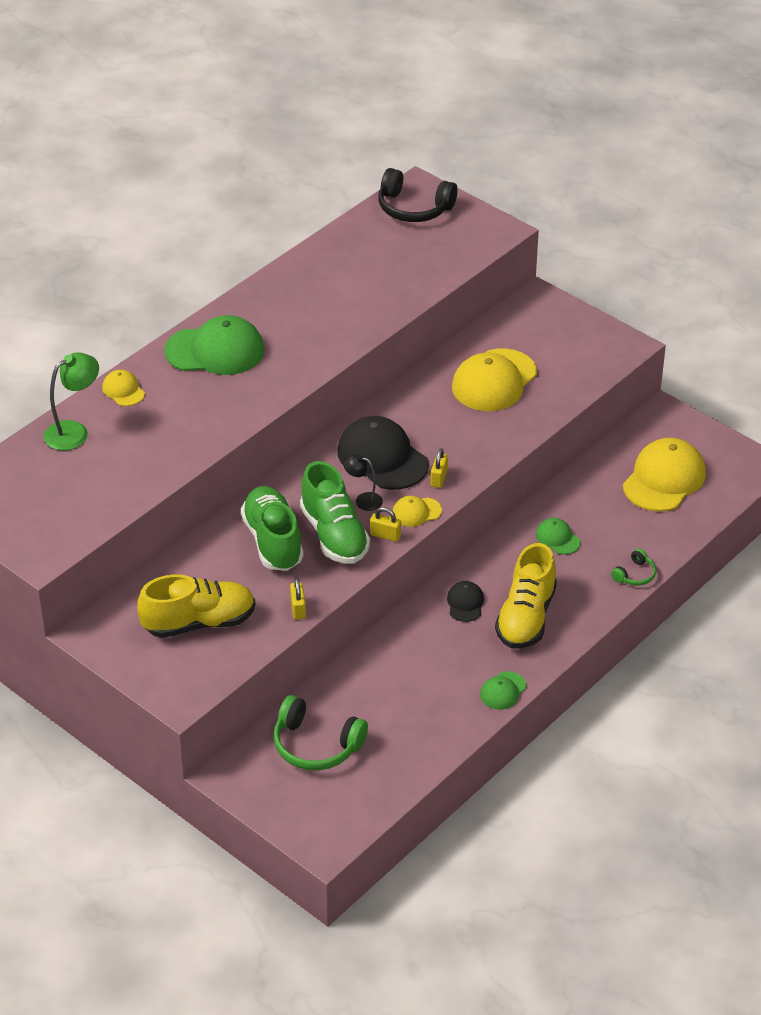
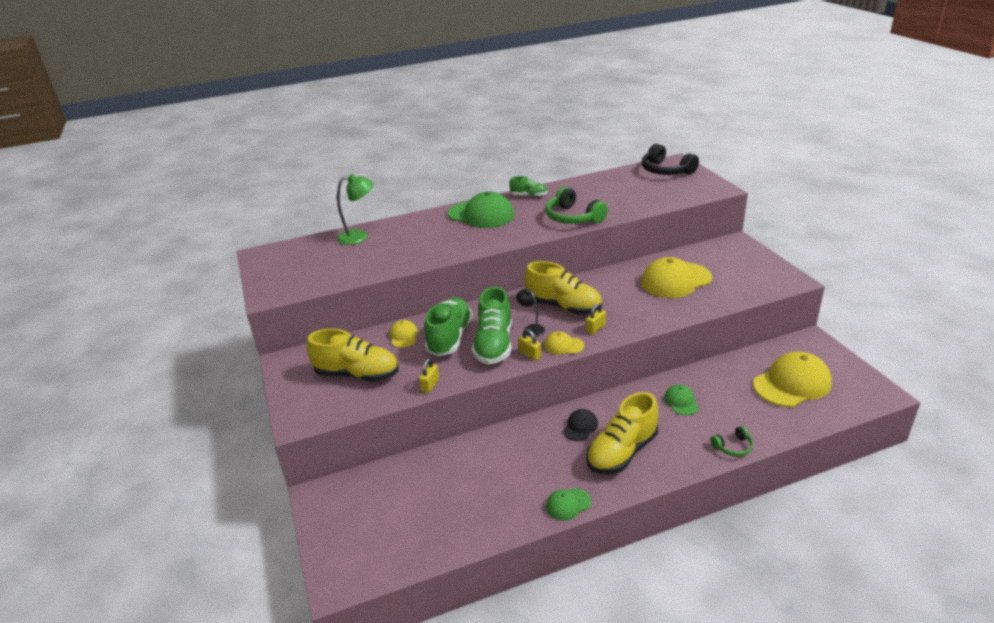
camera: 30 degrees right, 10 degrees down
yellow cap [102,370,145,406] -> yellow cap moved to [390,320,418,348]
green headphones [273,695,368,770] -> green headphones moved to [546,187,608,224]
black cap [337,416,429,490] -> yellow shoe [524,261,602,315]
none -> green shoe [509,176,548,197]

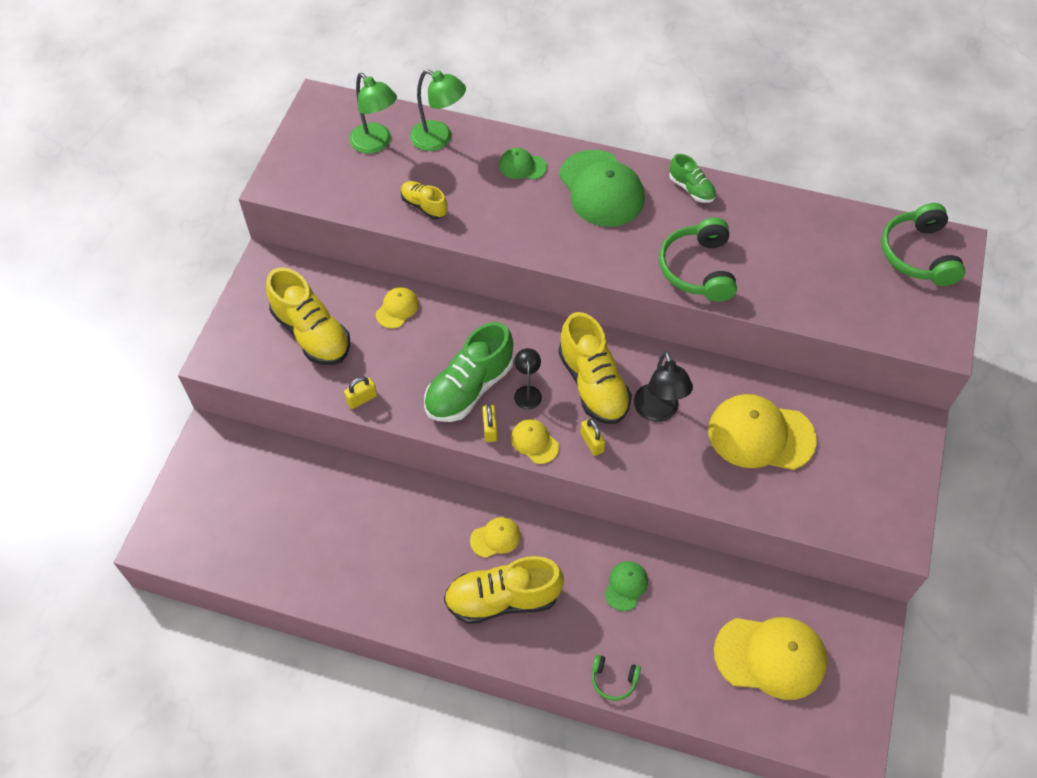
camera: 35 degrees right, 25 degrees up
green shoe [424,297,473,356] -> none
green cap [546,488,591,520] -> green cap moved to [499,148,547,180]
black cap [563,409,598,441] -> yellow cap [470,517,521,558]
yellow padlock [586,303,606,335] -> yellow padlock turned 75 degrees clockwise [580,418,605,456]
black headphones [642,144,699,175] -> green headphones [881,203,966,286]
none -> green lamp [350,73,397,154]
none -> yellow shoe [401,181,448,219]
none -> black lamp [634,351,693,422]

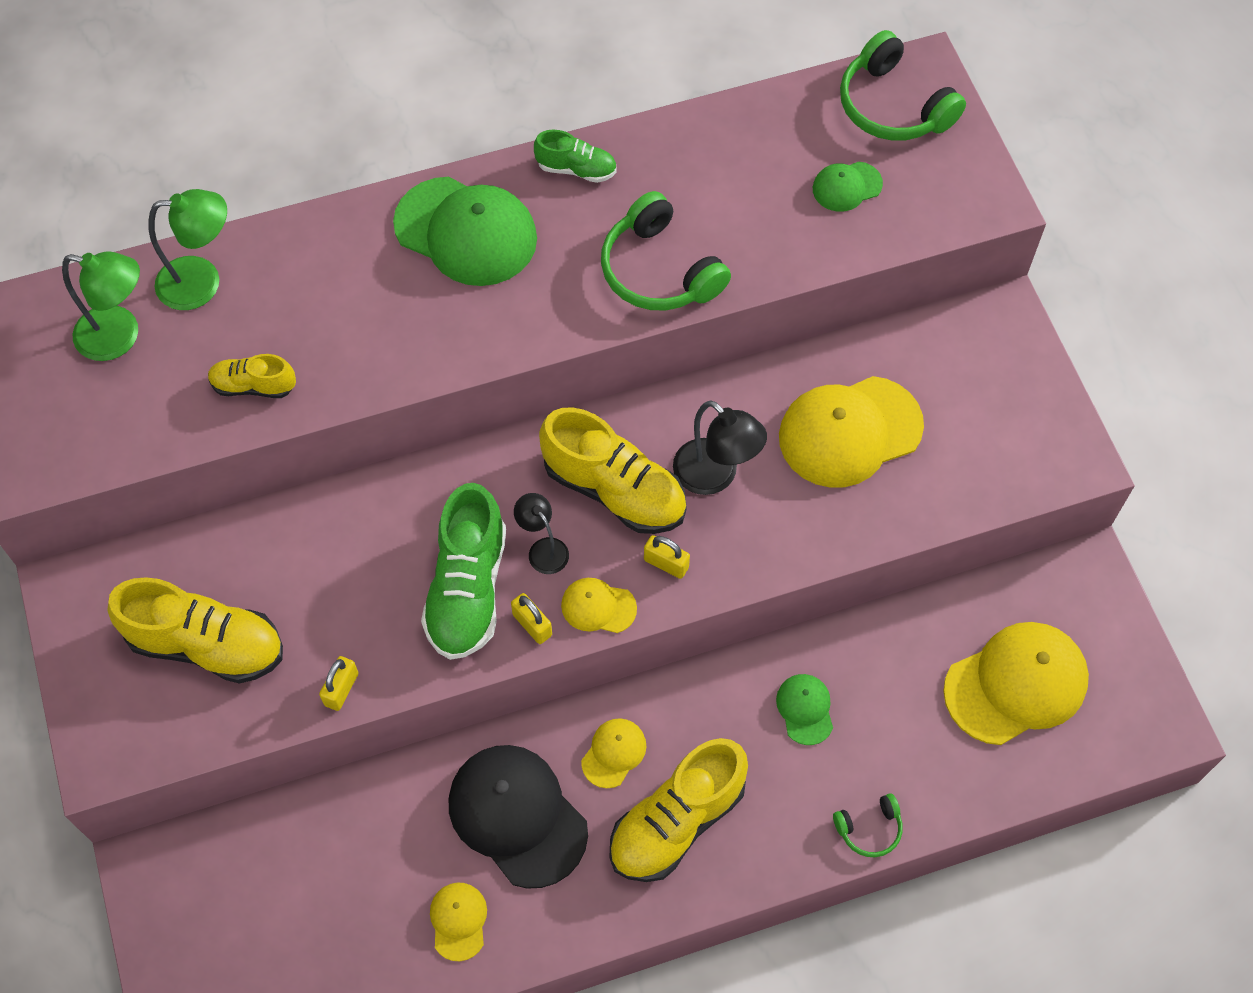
camera: 35 degrees left, 5 degrees up
yellow cap [376,287,419,328] -> yellow cap moved to [430,882,487,961]
green cap [499,148,547,180] -> green cap moved to [813,161,883,212]
none -> black cap [449,745,588,889]

